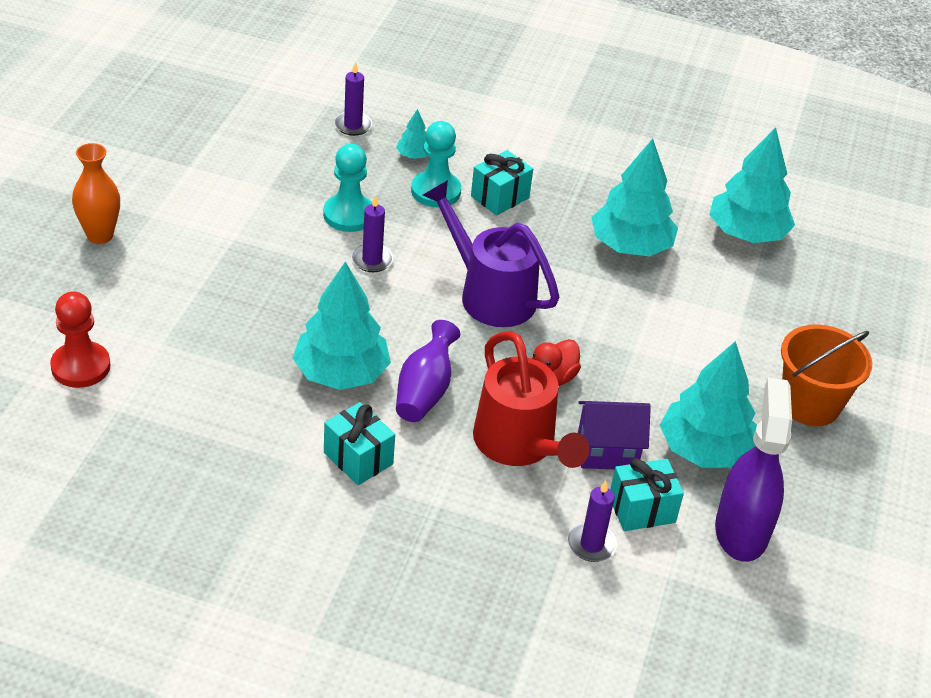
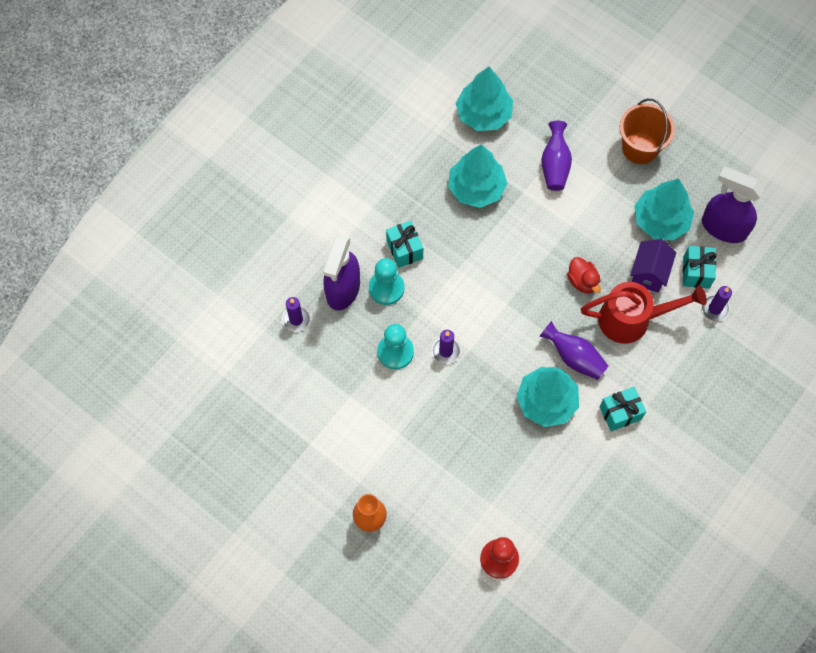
camera: 65 degrees left, 25 degrees up
turquoise tree [396,109,428,159] -> purple spray bottle [323,234,360,311]
purple watering can [423,180,559,327] -> none
none -> purple vase [541,121,572,191]

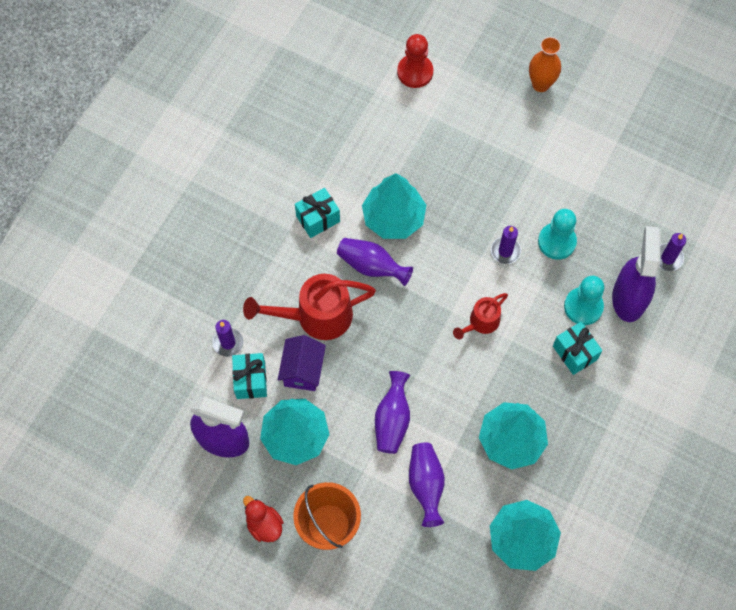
camera: 170 degrees right, 0 degrees up
red duck [567,257,601,293] -> red duck moved to [243,496,283,542]
none -> purple vase [375,371,410,454]
none -> red watering can [453,293,508,339]

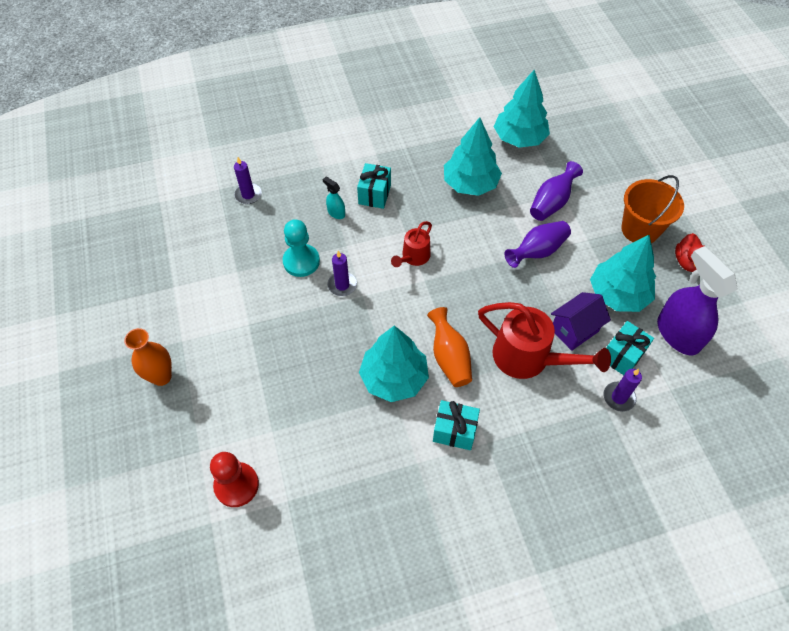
camera: 135 degrees left, 10 degrees down
purple vase [337,238,413,286] -> orange vase [427,307,472,387]
red watering can [453,293,508,339] -> red watering can turned 120 degrees clockwise [391,221,432,267]
turquoise pawn [564,276,604,325] -> turquoise spray bottle [323,177,345,219]
purple spray bottle [612,226,661,322] -> none

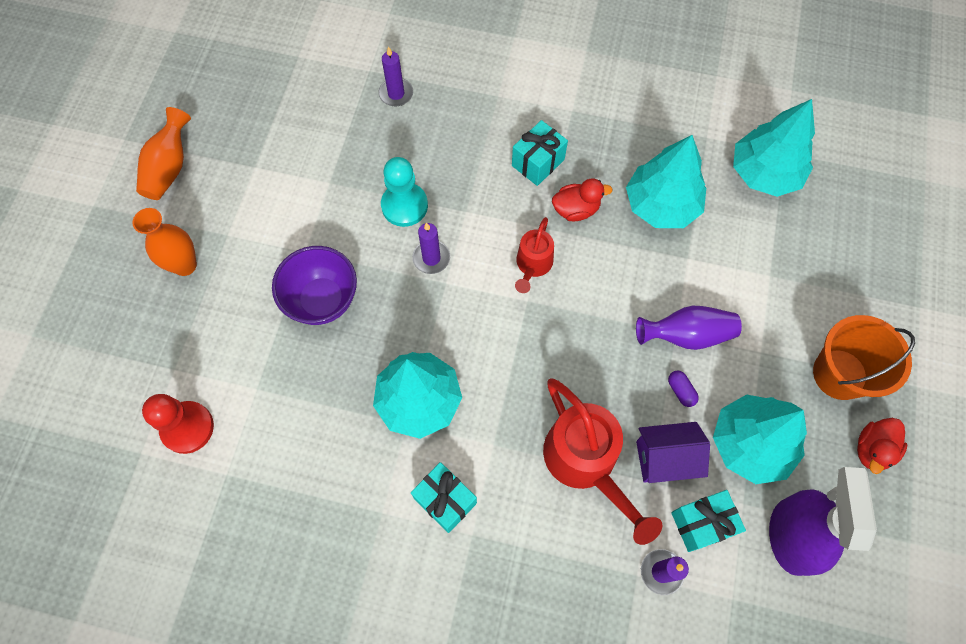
camera: 30 degrees right, 10 degrees up
turquoise spray bottle [323,177,345,219] -> none
red watering can [391,221,432,267] -> red watering can turned 45 degrees counterclockwise [515,217,554,293]
orange vase [427,307,472,387] -> orange vase moved to [136,107,191,200]
purple vase [530,161,583,221] -> none
none -> purple bowl [272,246,357,325]
none -> red duck [552,178,612,221]
none -> purple capsule [668,371,699,407]

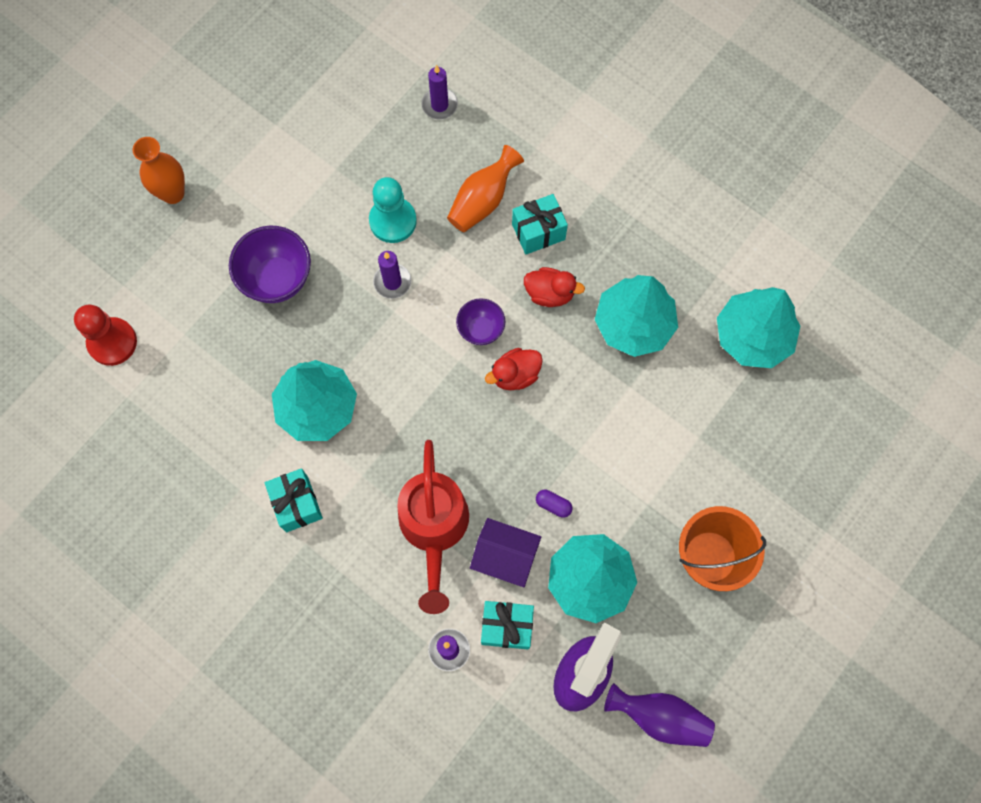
camera: 25 degrees right, 5 degrees up
orange vase [136,107,191,200] -> orange vase moved to [447,145,524,232]
red watering can [515,217,554,293] -> purple bowl [456,298,505,345]
purple vase [636,306,742,350] -> purple vase moved to [604,683,715,747]
purple capsule [668,371,699,407] -> purple capsule turned 60 degrees counterclockwise [536,490,572,518]
red duck [857,418,907,474] -> red duck moved to [485,348,543,390]

